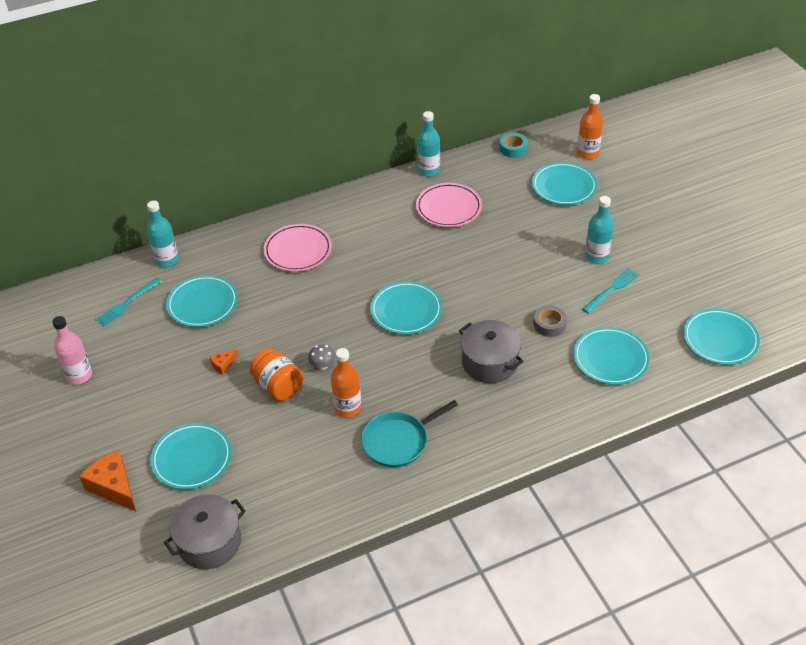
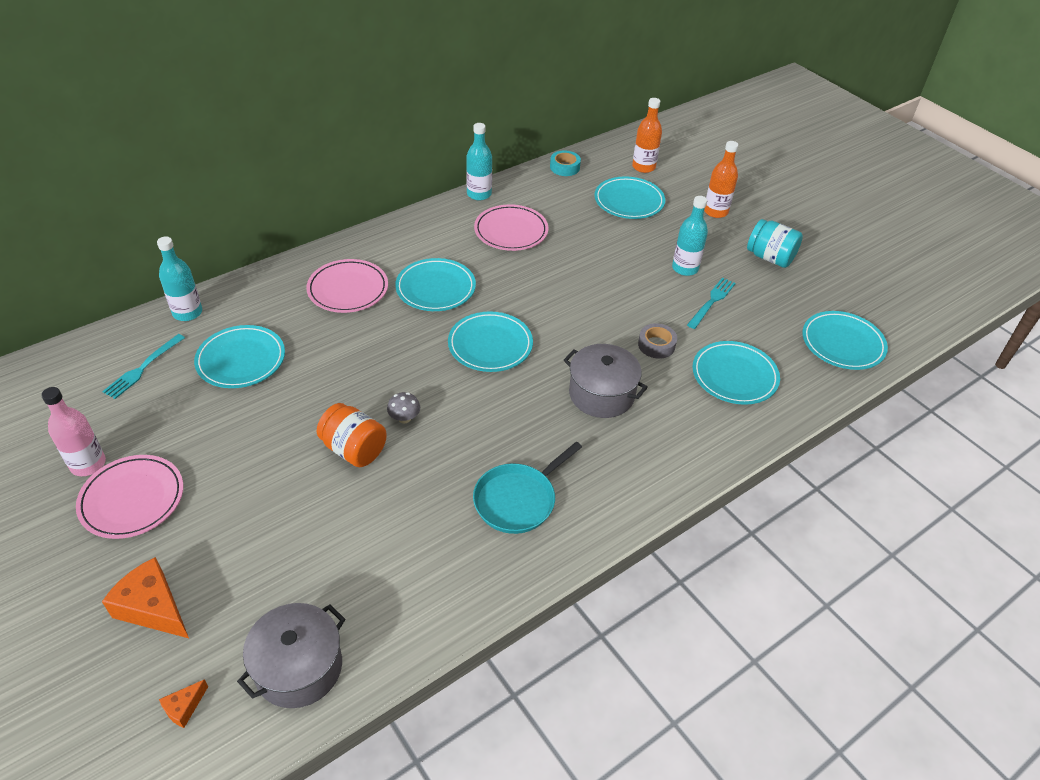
camera: 15 degrees left, 0 degrees up
turquoise plate [150,423,232,490] -> turquoise plate moved to [395,258,476,311]
orange cheese [210,349,238,375] -> orange cheese moved to [159,679,208,728]
orange bottle [331,348,361,418] -> orange bottle moved to [704,141,738,218]
none -> pink plate [76,455,183,539]
none -> turquoise jar [747,219,803,268]

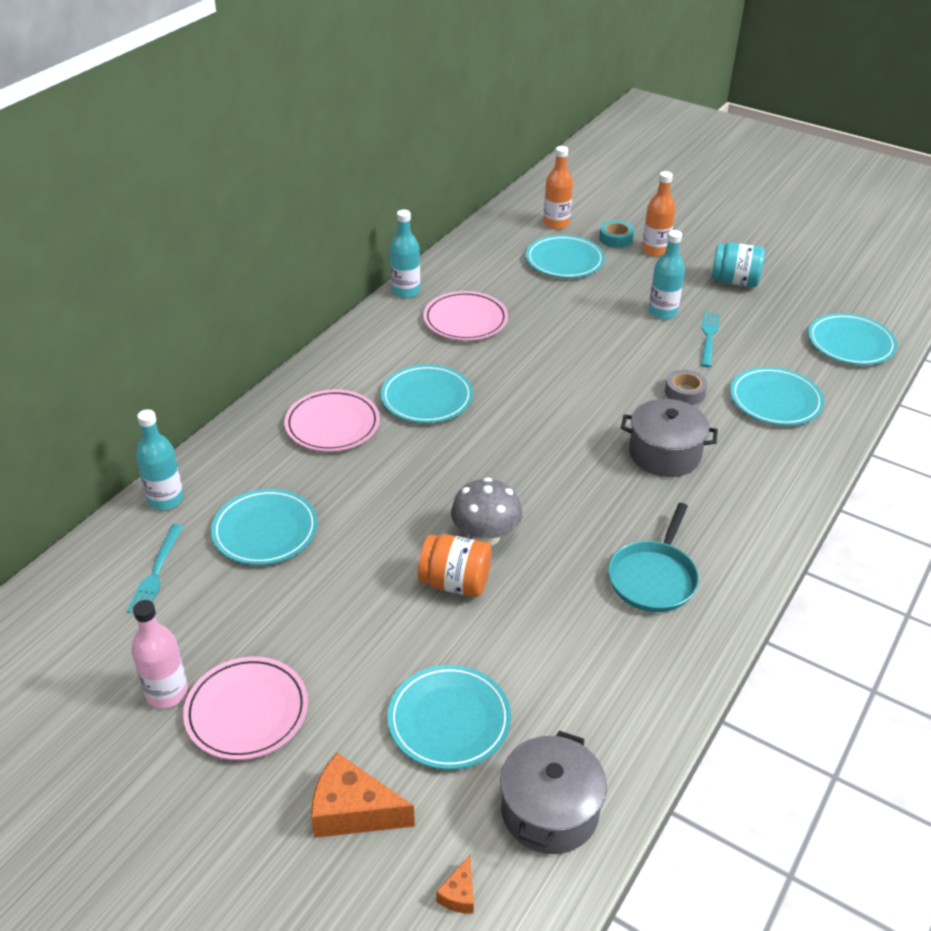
camera: 20 degrees left, 5 degrees down
grey mushroom [387,392,420,424] -> grey mushroom [451,477,522,546], size x1.87
turquoise plate [448,311,533,372] -> turquoise plate moved to [388,665,511,770]
turquoise tape [550,150,581,176] -> turquoise tape moved to [599,220,634,248]

